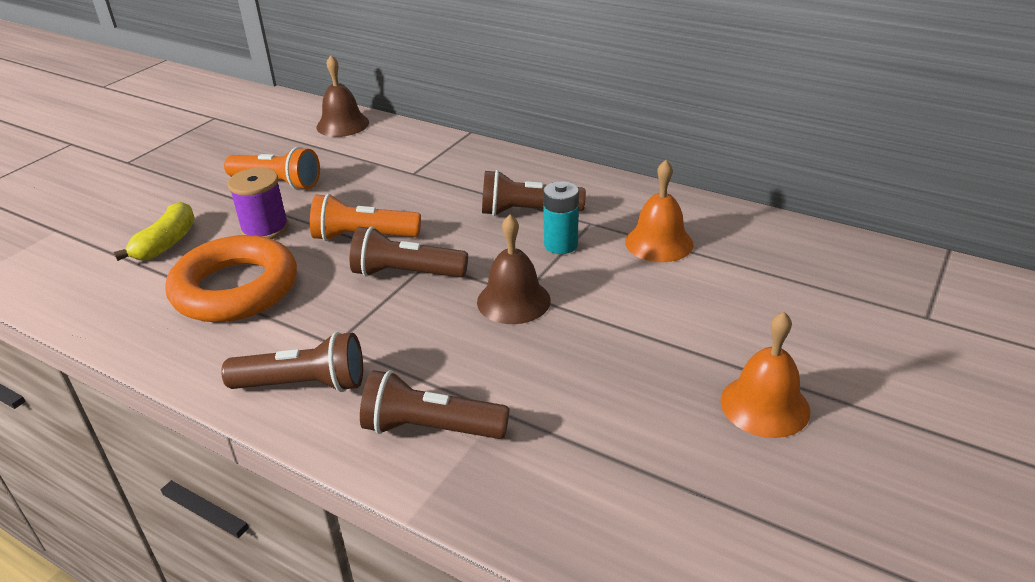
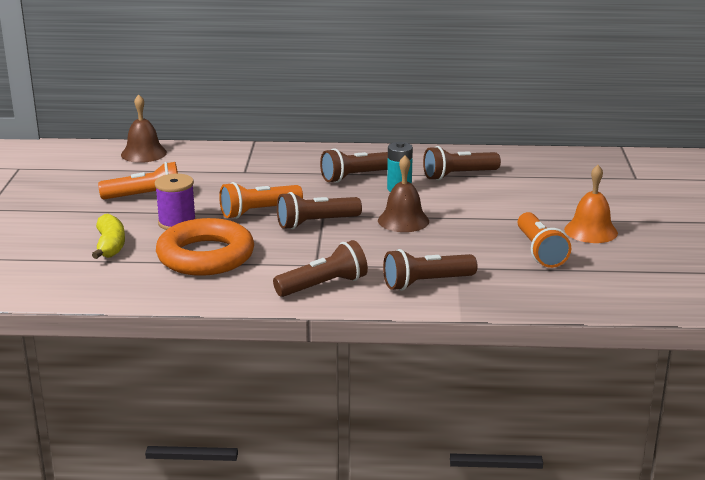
camera: 30 degrees left, 10 degrees down
orange bell [625,160,694,262] -> brown flashlight [423,146,501,180]
none -> orange flashlight [518,212,571,268]

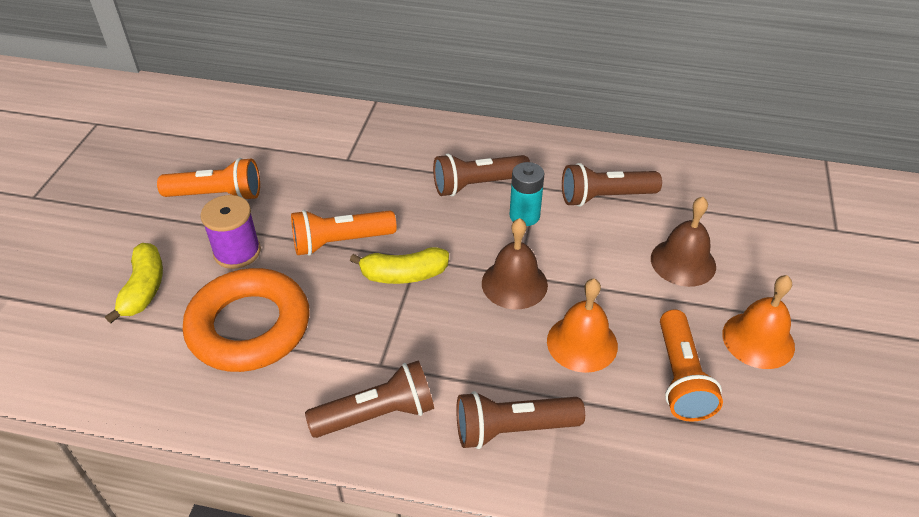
camera: 10 degrees right, 20 degrees up
brown bell [121,94,167,163] -> brown bell moved to [651,197,716,287]
brown flashlight [277,192,362,230] -> yellow banana [350,247,449,284]
none -> orange bell [547,279,618,373]

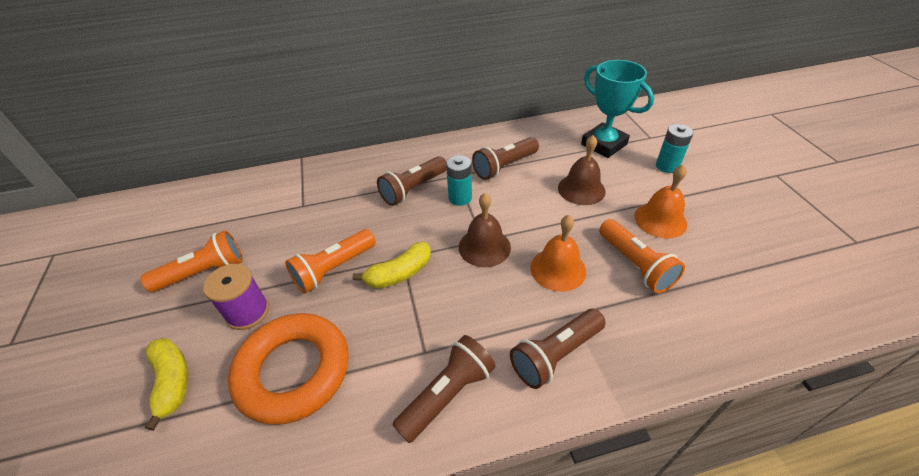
camera: 25 degrees left, 0 degrees up
none -> turquoise trophy [581,60,654,158]
none -> turquoise battery [656,124,693,173]

